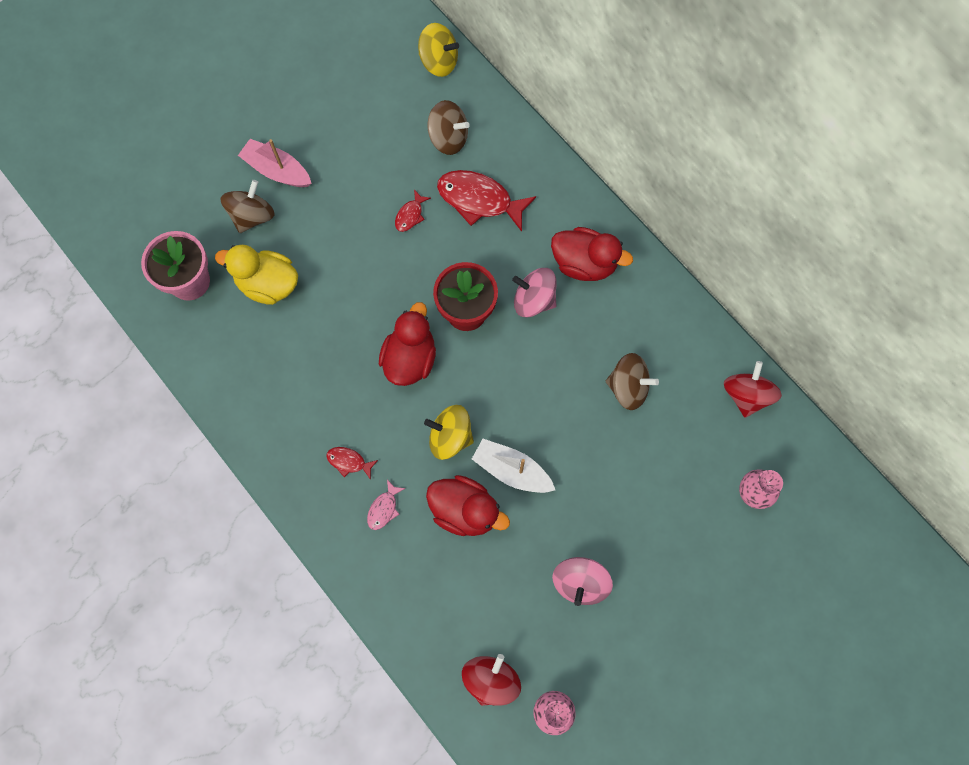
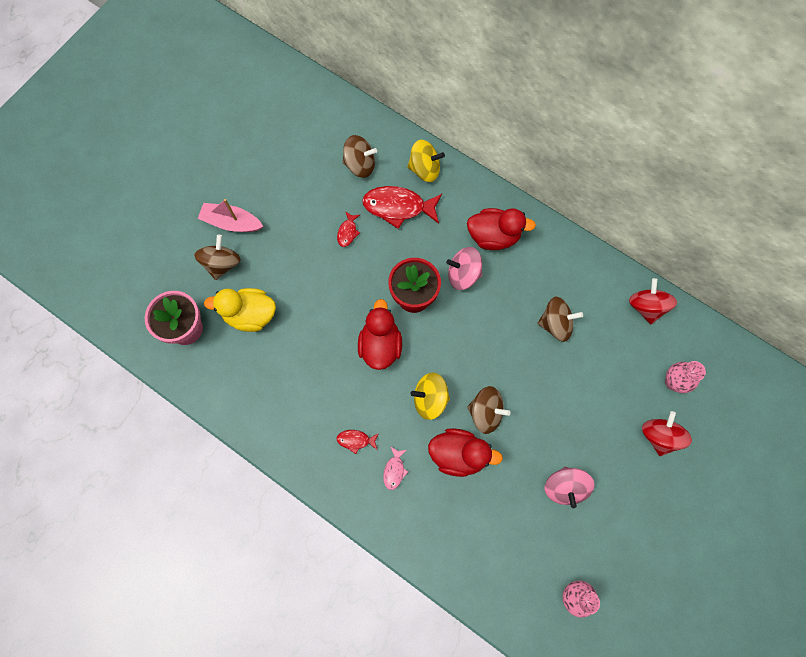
camera: 15 degrees left, 0 degrees up
yellow spinning top [418,23,459,77] -> yellow spinning top moved to [407,140,445,182]
red spinning top [462,654,521,706] -> red spinning top moved to [642,411,692,456]
white boat [472,439,555,493] -> brown spinning top [467,386,511,434]

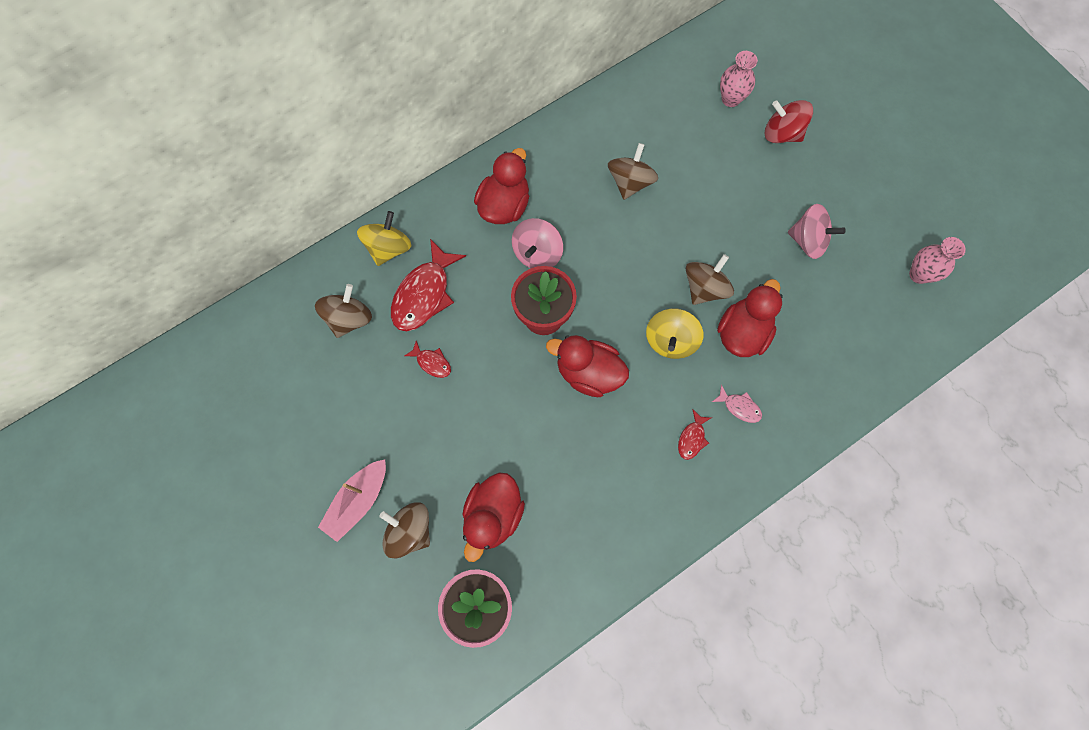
camera: 70 degrees left, 0 degrees up
yellow duck [204,288,276,332] -> red duck [462,473,525,562]
red spinning top [629,278,677,324] -> none

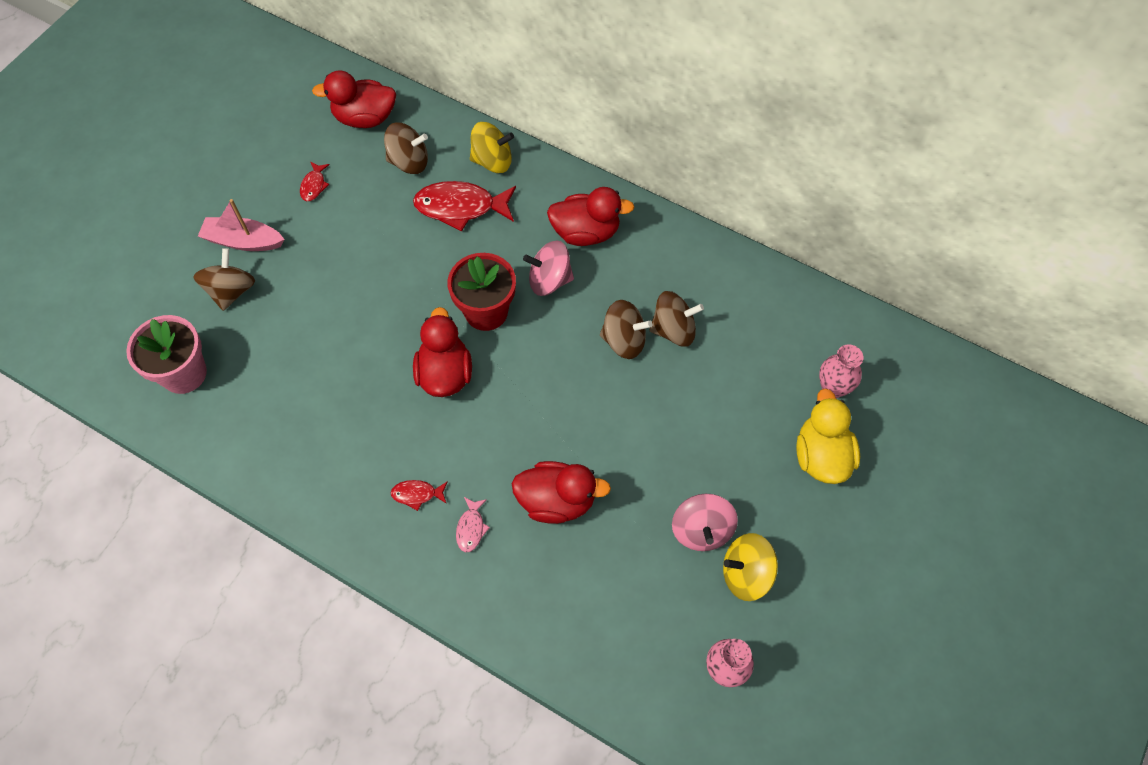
camera: 65 degrees right, 10 degrees down
red fish [405,341,451,378] -> red fish moved to [300,162,330,201]
red duck [462,473,525,562] -> red duck moved to [312,70,396,128]
yellow spinning top [646,309,703,359] -> yellow spinning top moved to [723,533,778,601]
brown spinning top [686,254,734,305] -> brown spinning top moved to [600,300,652,359]
red spinning top [765,100,813,143] -> yellow duck [796,389,860,484]

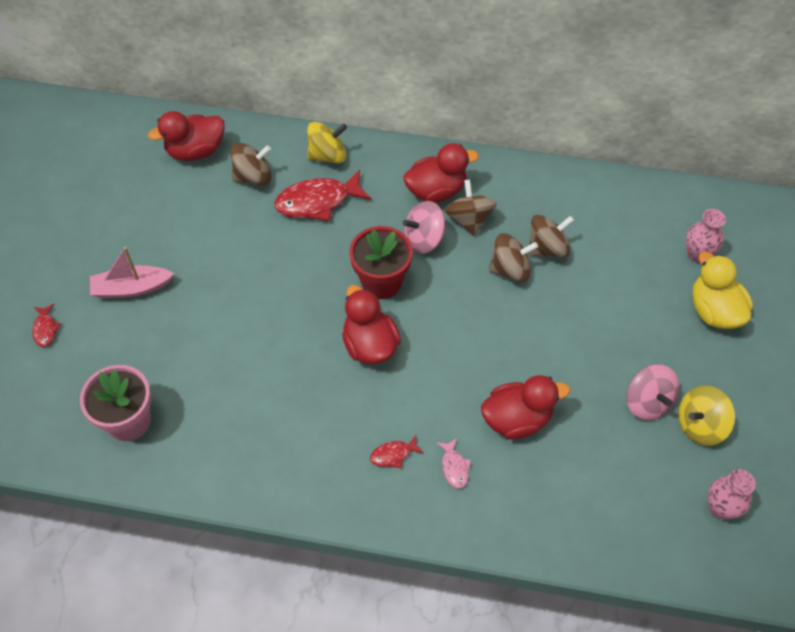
camera: 20 degrees left, 5 degrees down
brown spinning top [193,248,255,311] -> brown spinning top moved to [444,179,497,236]
red fish [300,162,330,201] -> red fish moved to [32,304,61,347]

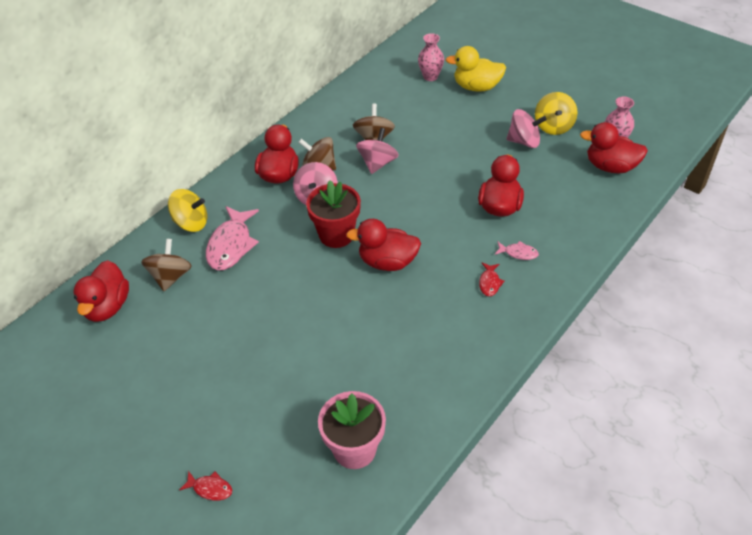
camera: 60 degrees left, 10 degrees down
pink boat [90,247,174,298] -> none
red fish [275,170,372,221] -> pink fish [206,206,259,271]
yellow spinning top [307,122,347,163] -> yellow spinning top turned 90 degrees clockwise [168,189,207,232]
brown spinning top [489,233,538,282] -> pink spinning top [356,128,399,174]
none -> red duck [580,122,648,174]

